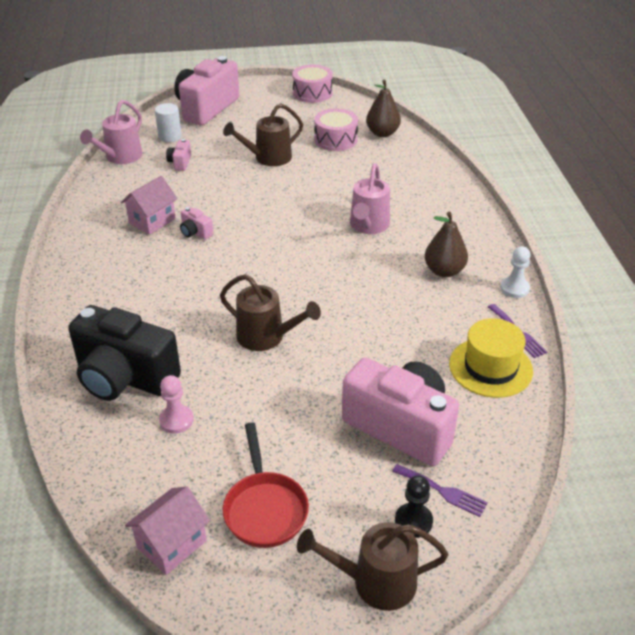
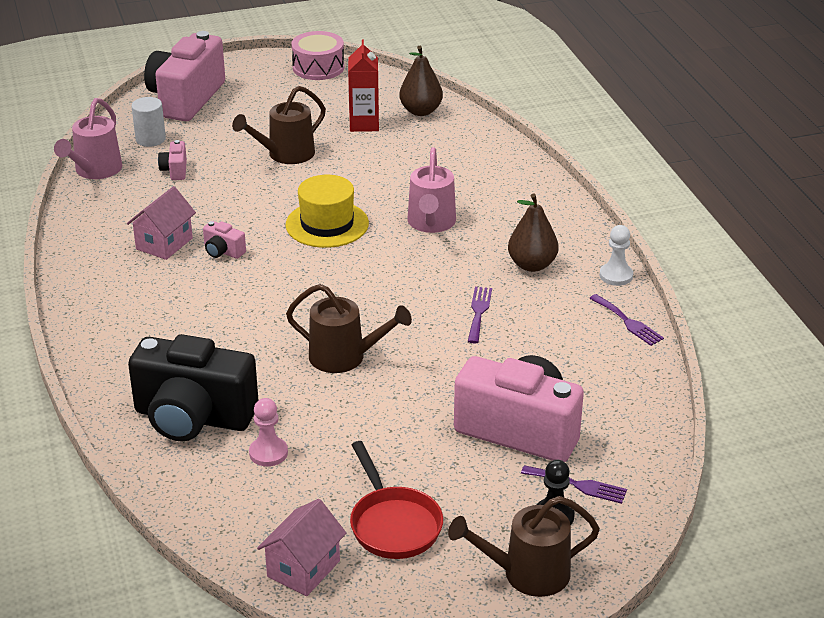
camera: 10 degrees left, 5 degrees down
pink drum [314,109,358,151] -> red carton [348,40,379,132]
yellow hat [449,318,533,398] -> yellow hat moved to [286,175,369,248]
none -> purple fork [467,287,492,343]

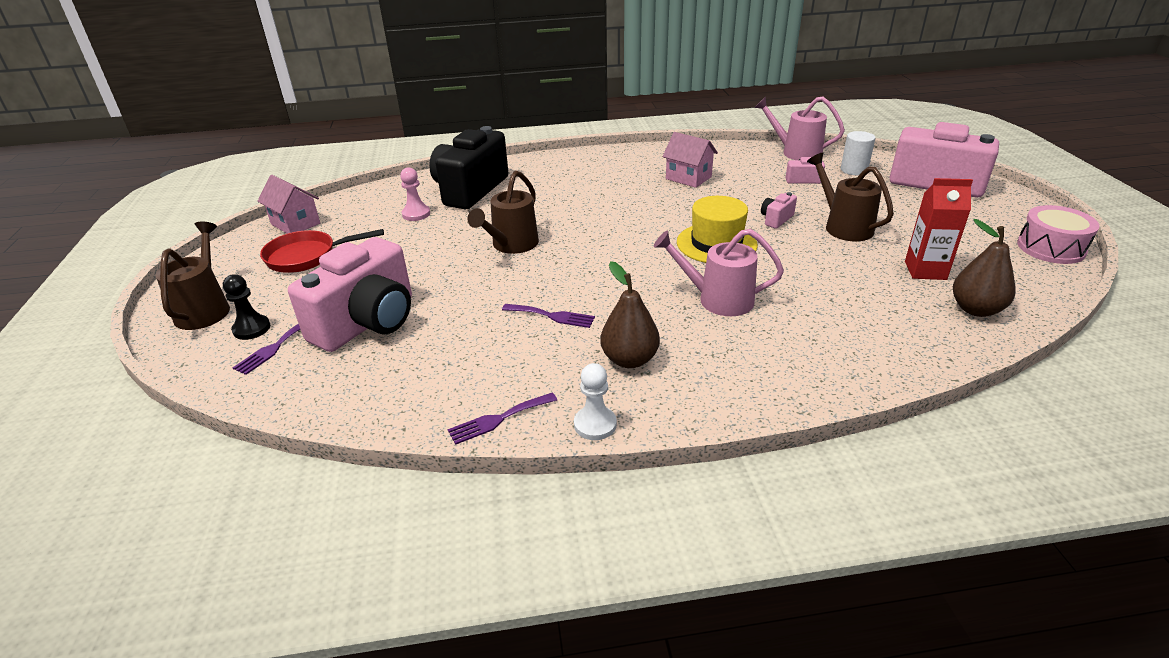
camera: 100 degrees right, 0 degrees up
pink camera [203,221,246,259] -> pink camera moved to [761,192,797,229]

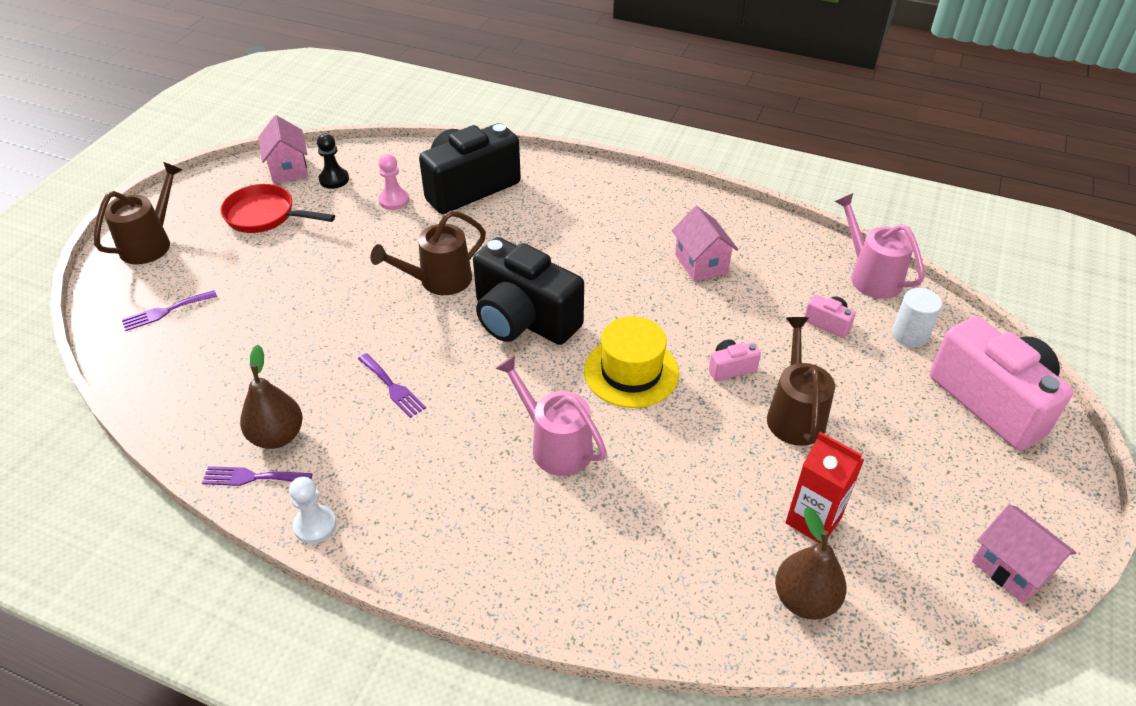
camera: 30 degrees right, 10 degrees up
black pawn [223,274,270,340] -> black pawn moved to [317,134,349,189]
pink camera [288,237,412,352] -> none
brown pear [600,261,660,368] -> brown pear moved to [240,344,303,449]
pink drum [1017,205,1099,264] -> pink house [972,505,1077,603]
none -> black camera [473,237,584,345]

